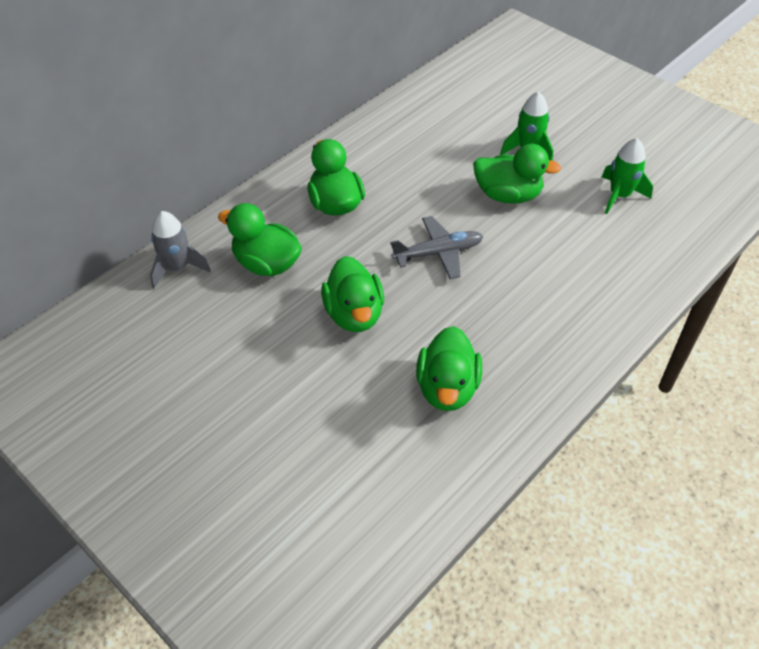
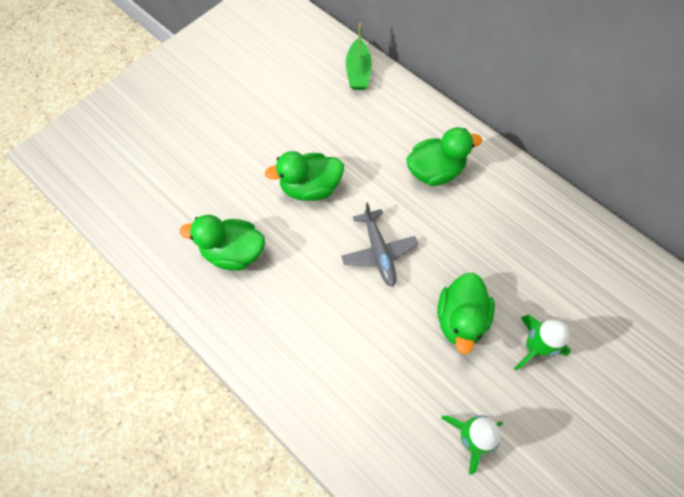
camera: 90 degrees right, 15 degrees up
grey rocket [150,211,211,288] -> green boat [346,23,372,90]
green duck [218,203,302,276] -> none

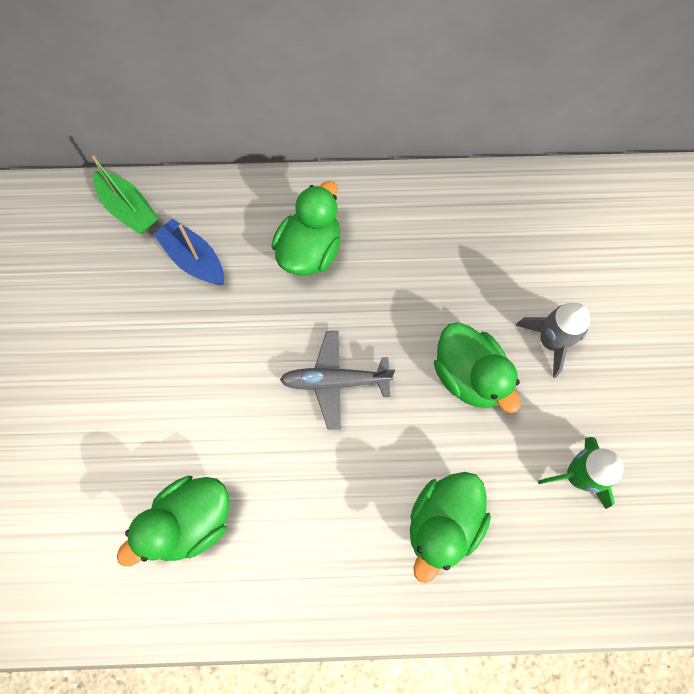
camera: 45 degrees left, 5 degrees up
green duck [265,151,344,201] -> green duck moved to [410,472,491,583]
grey plane [341,202,418,287] -> grey plane turned 150 degrees clockwise [280,331,395,430]
green rocket [514,315,571,370] -> grey rocket [516,303,590,378]
none -> blue boat [153,219,224,285]

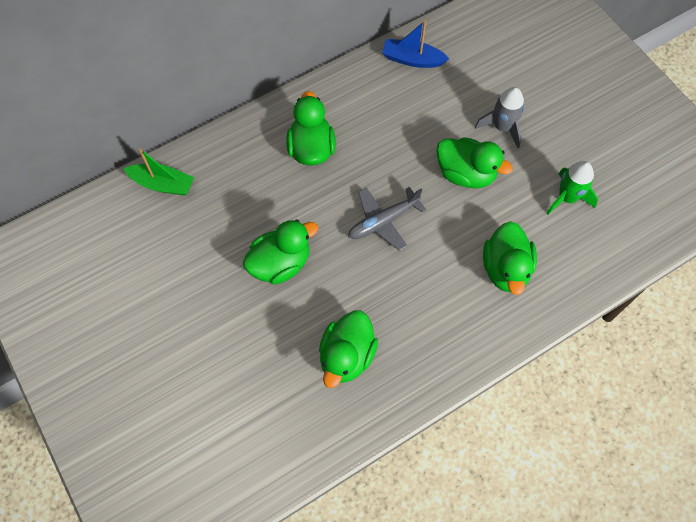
camera: 30 degrees left, 5 degrees down
blue boat [153,219,224,285] -> blue boat moved to [382,20,449,68]
none -> green duck [243,219,318,285]

